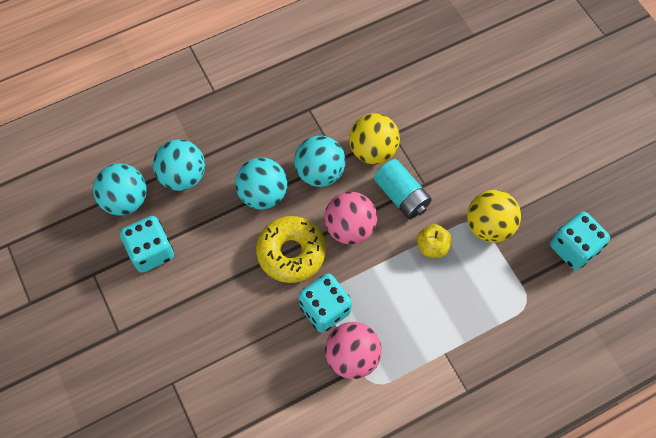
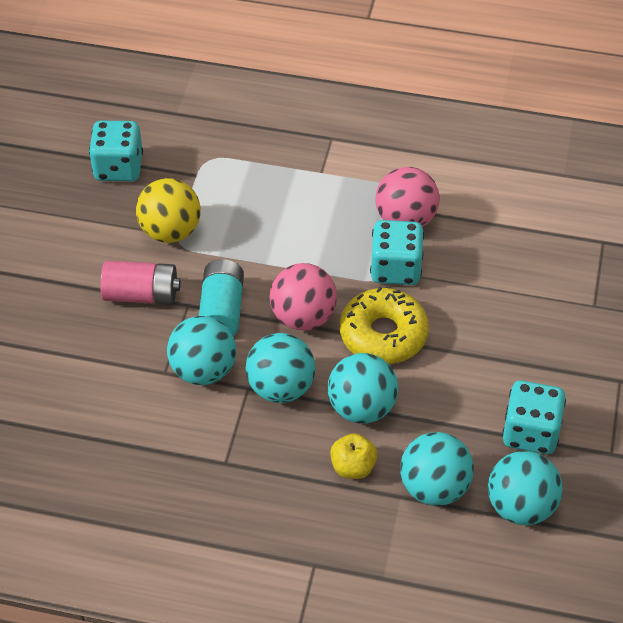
camera: 140 degrees left, 15 degrees down
yellow ball [349,114,400,164] -> turquoise ball [167,316,236,385]
yellow apple [417,224,452,258] -> yellow apple moved to [330,433,377,479]
none -> pink battery [100,261,181,304]

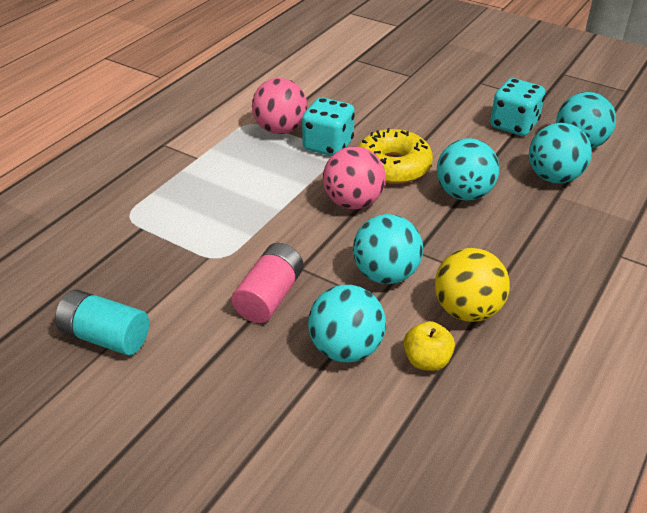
camera: 70 degrees left, 10 degrees down
turquoise dice [89,121,143,181] -> none
yellow ball [136,178,201,243] -> yellow ball moved to [435,248,510,322]
turquoise battery [199,259,244,335] -> turquoise battery moved to [55,290,149,355]
turquoise ball [245,333,316,403] -> turquoise ball moved to [308,285,386,362]
yellow apple [330,433,377,479] -> yellow apple moved to [404,321,455,371]

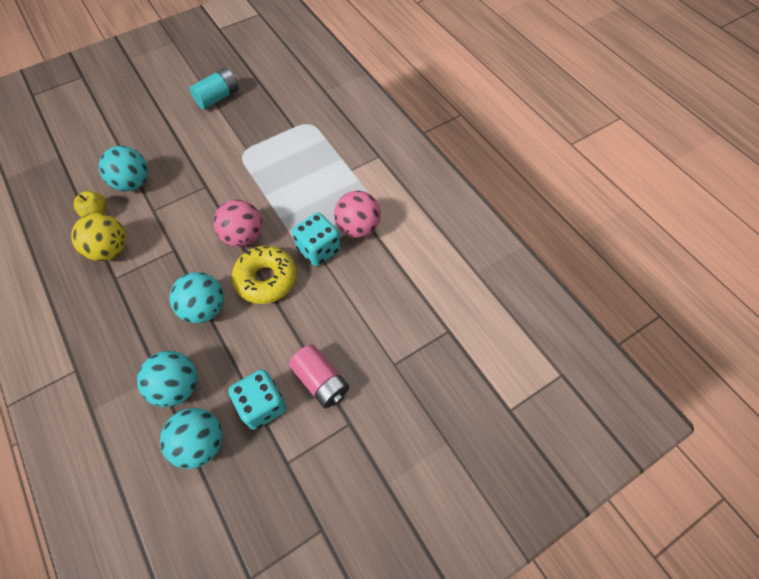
camera: 115 degrees right, 20 degrees up
pink battery [232,243,304,323] -> pink battery moved to [289,344,349,408]
turquoise ball [353,214,423,284] -> none

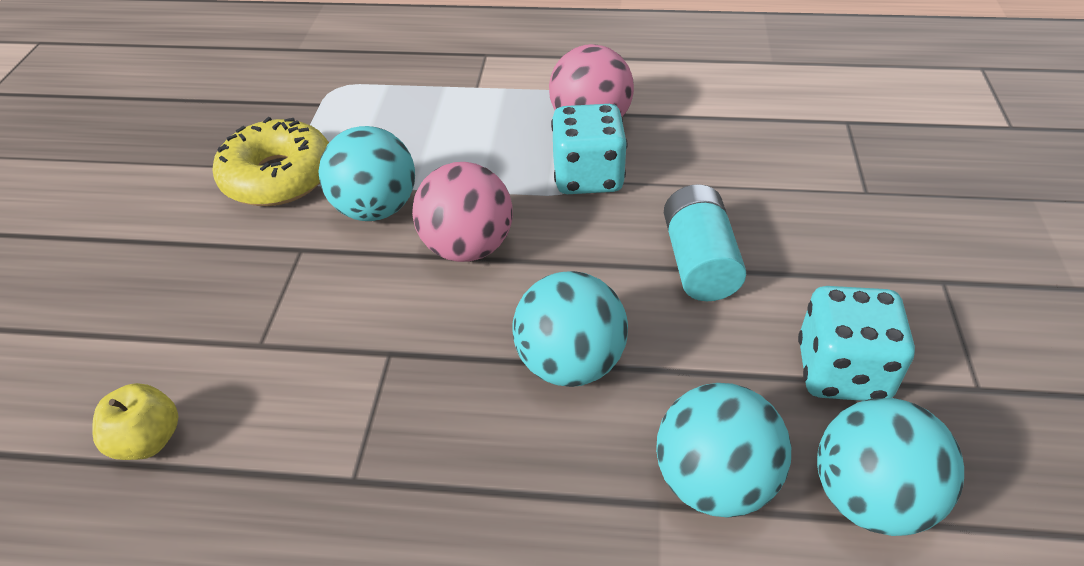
camera: 50 degrees left, 15 degrees down
yellow ball [71,213,126,261] -> none
turquoise ball [99,146,148,191] -> turquoise ball moved to [318,126,415,221]
turquoise battery [189,68,239,109] -> turquoise battery moved to [664,184,746,301]
yellow donut [232,245,297,304] -> yellow donut moved to [213,117,329,206]
pink battery [289,344,349,408] -> none

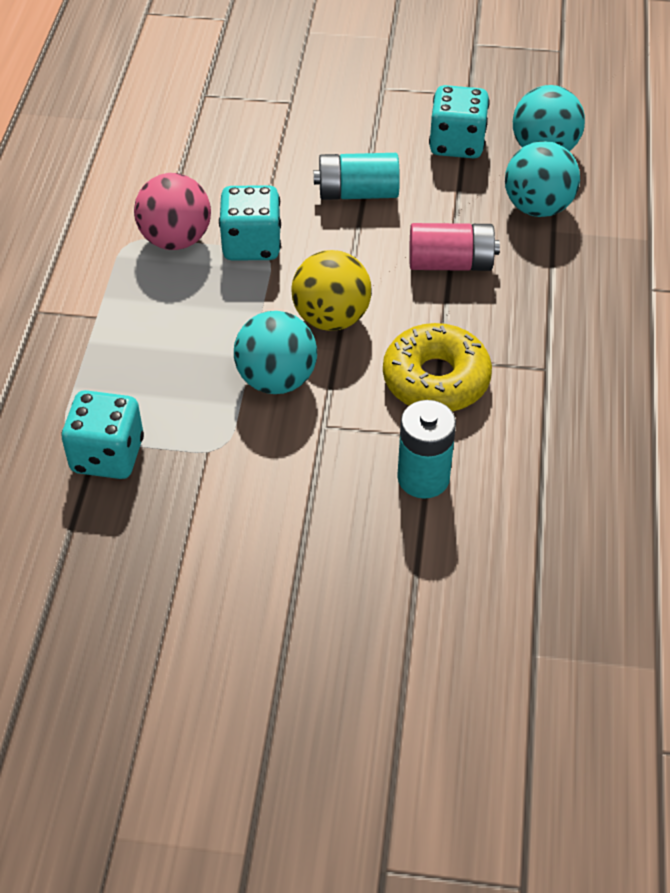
camera: 90 degrees left, 5 degrees up
yellow apple [92,383,178,460] -> none
yellow donut [213,117,329,206] -> yellow donut moved to [383,323,492,412]
pink ball [412,162,513,262] -> yellow ball [292,250,372,331]
turquoise ball [512,271,628,387] -> pink battery [409,223,500,271]
none -> turquoise dice [61,390,144,479]
none -> turquoise battery [397,400,456,499]

